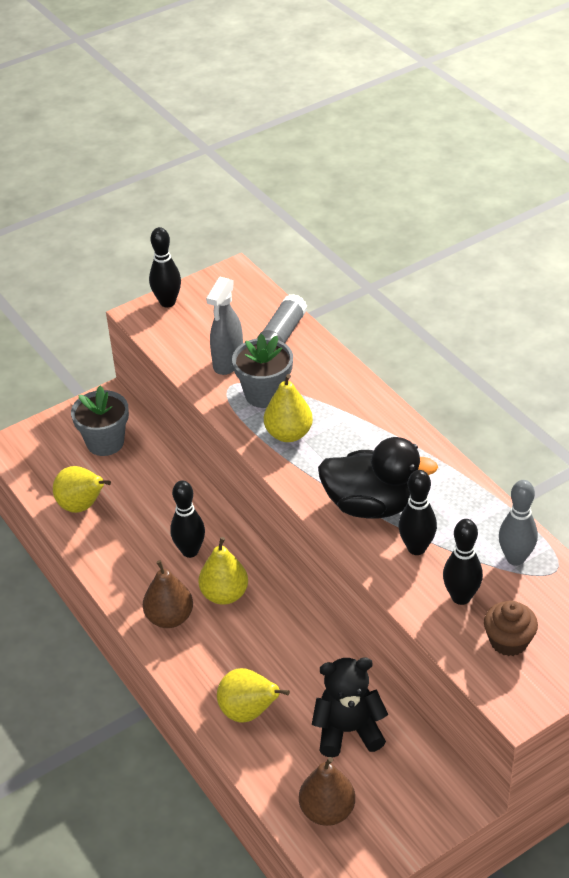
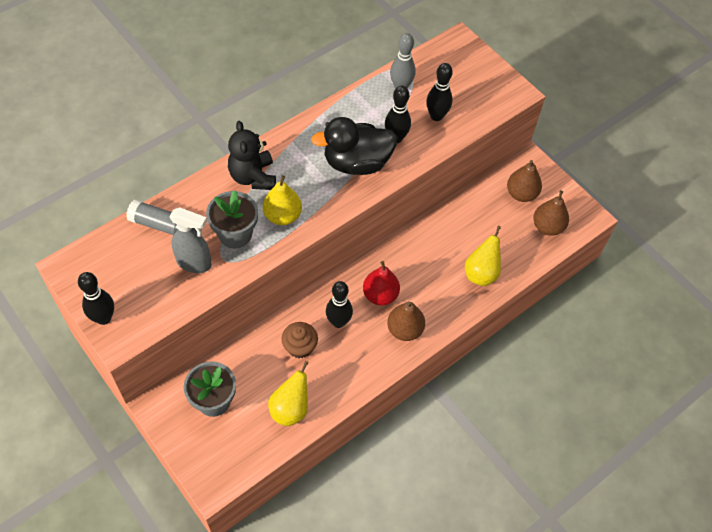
camera: 100 degrees left, 15 degrees up
yellow pear [199,537,248,605] -> red pear [363,261,400,306]
black teddy bear [312,657,388,757] -> black teddy bear moved to [228,121,276,190]
black duck [318,437,438,518] -> black duck turned 105 degrees counterclockwise [311,117,397,175]
brown cupcake [484,601,538,656] -> brown cupcake moved to [281,322,318,358]
none -> brown pear [507,160,542,202]

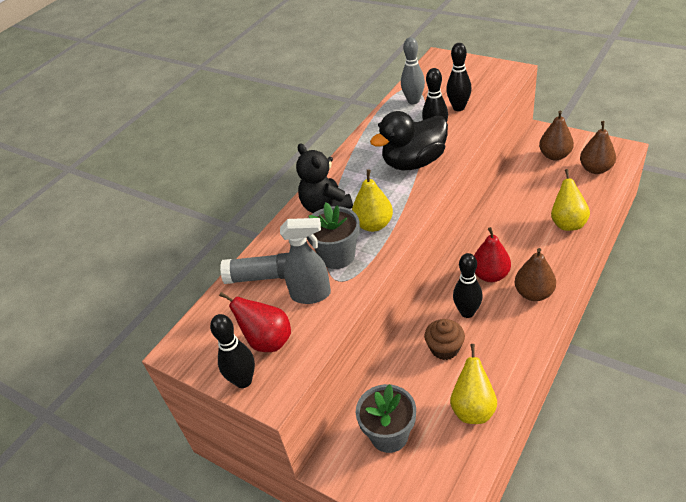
camera: 10 degrees left, 15 degrees down
none -> red pear [219,292,291,352]

